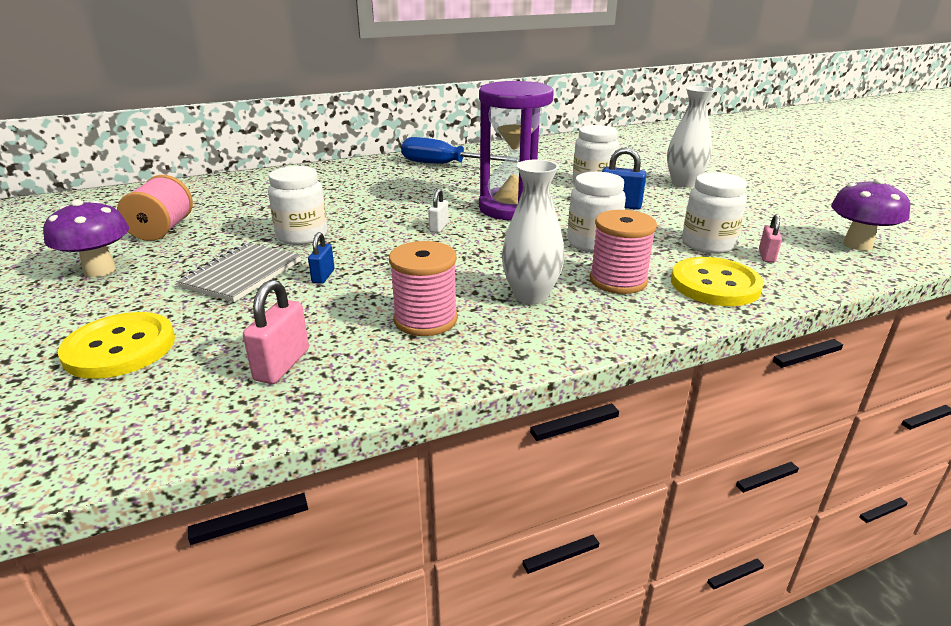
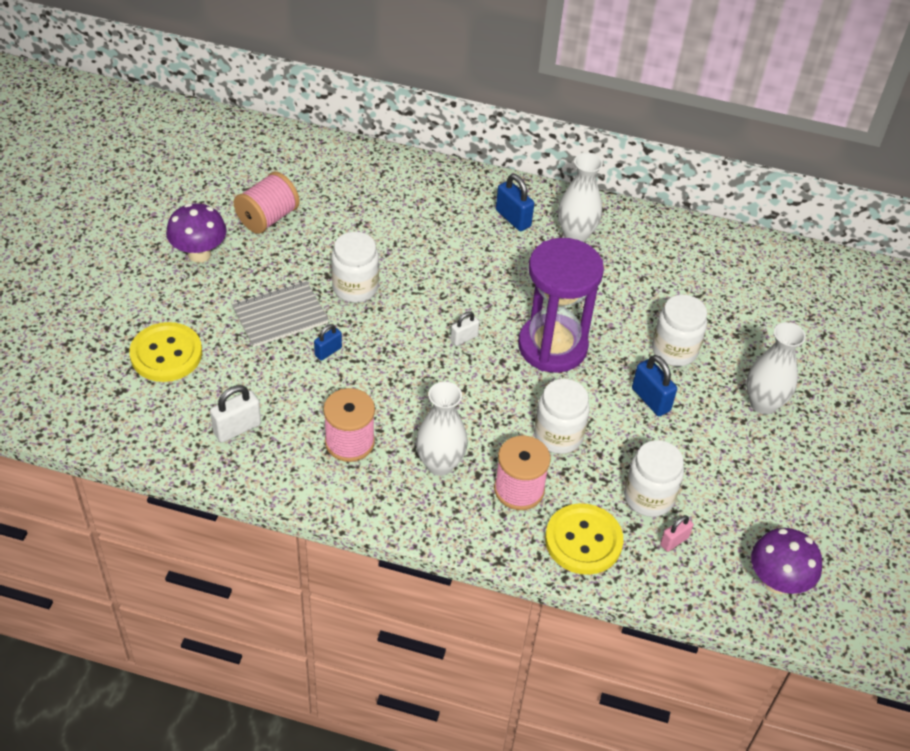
camera: 35 degrees right, 20 degrees up
pink padlock [243,280,309,384] -> white padlock [210,385,261,443]
blue screwdriver [401,137,508,164] -> white vase [558,153,603,242]
none -> blue padlock [496,174,534,231]

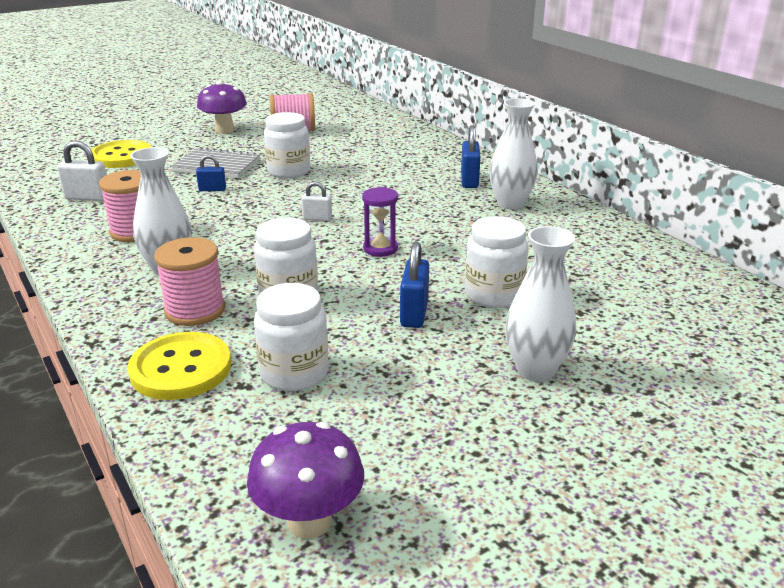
camera: 45 degrees right, 20 degrees down
purple hourglass [518,238,604,373] -> purple hourglass [362,187,398,257], size x0.45
pink padlock [660,515,693,552] -> none

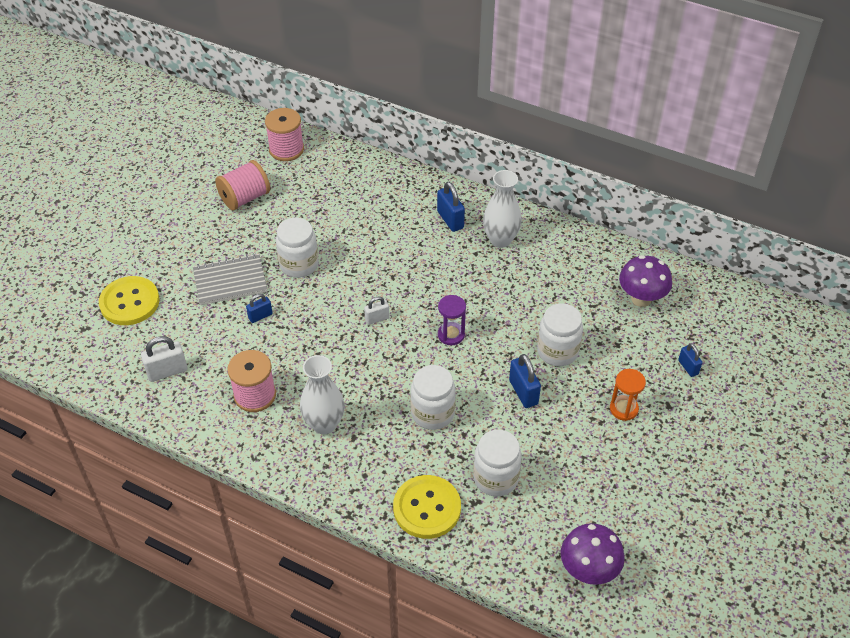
camera: 30 degrees left, 20 degrees up
pink spool [154,237,225,326] -> pink spool moved to [265,108,304,161]
purple mushroom [197,81,247,134] -> purple mushroom moved to [619,255,672,307]
white vase [505,226,576,381] -> orange hourglass [610,369,646,421]
none -> blue padlock [678,344,702,377]

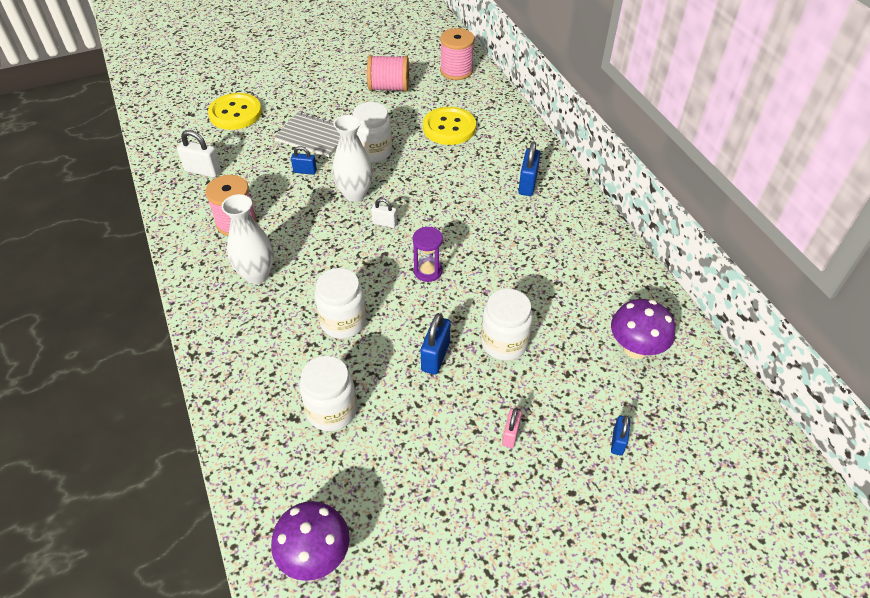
camera: 40 degrees right, 0 degrees up
yellow button [393,475,461,539] -> yellow button moved to [423,107,476,145]
white vase [483,170,522,248] -> white vase moved to [332,115,373,202]
orange hourglass [610,369,646,421] -> pink padlock [502,408,522,448]

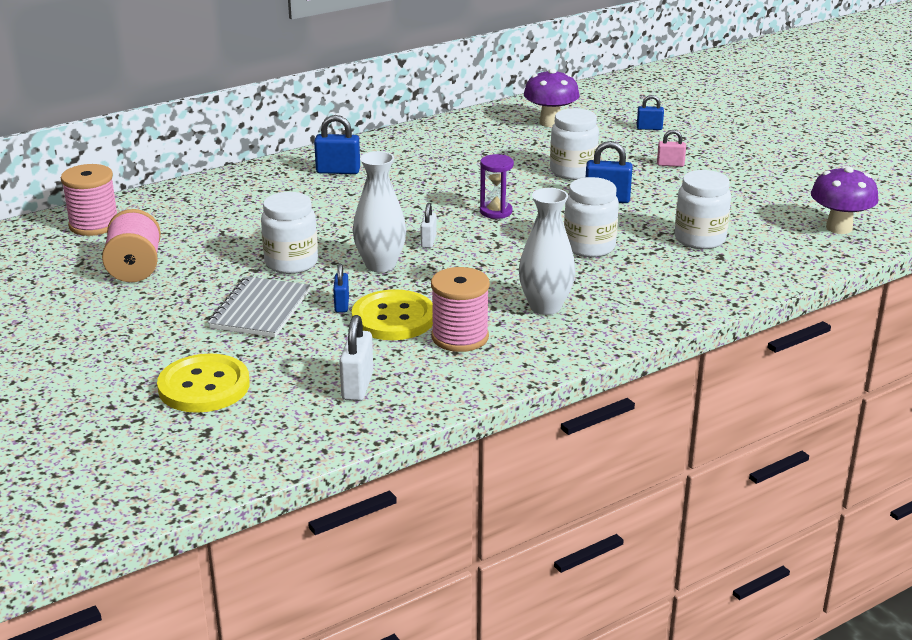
camera: 100 degrees left, 20 degrees down
yellow button [423,107,476,145] -> yellow button moved to [352,289,433,340]

